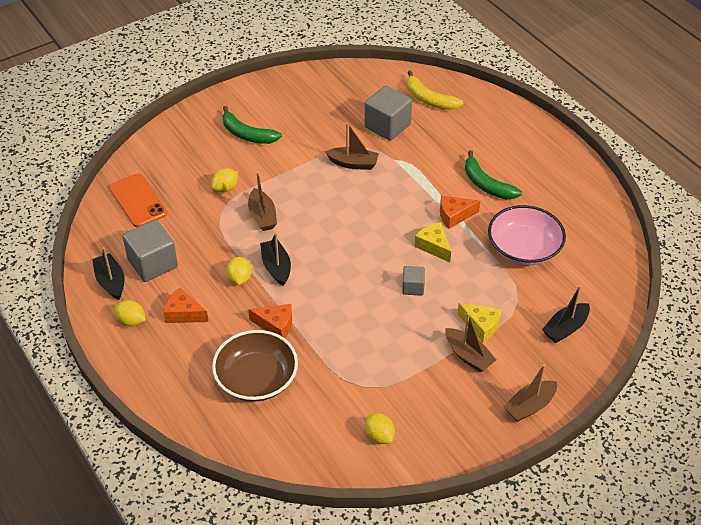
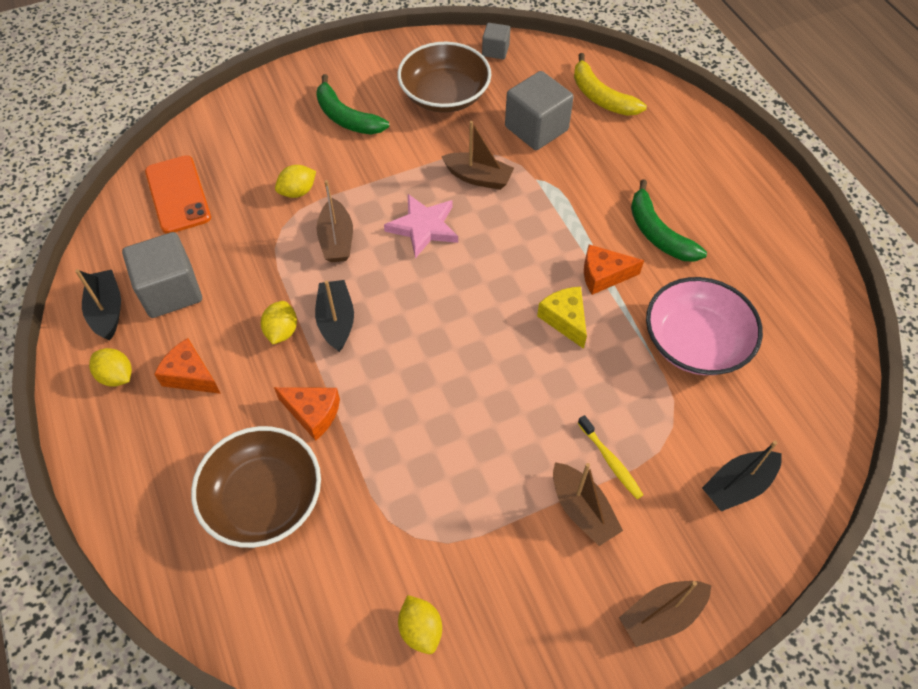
camera: 10 degrees right, 10 degrees up
grey cube [402,266,425,296] -> grey cube moved to [482,23,510,59]
yellow cheese [457,303,502,342] -> yellow toothbrush [578,415,643,499]
none -> pink star [384,194,458,258]
none -> brown bowl [397,42,491,113]

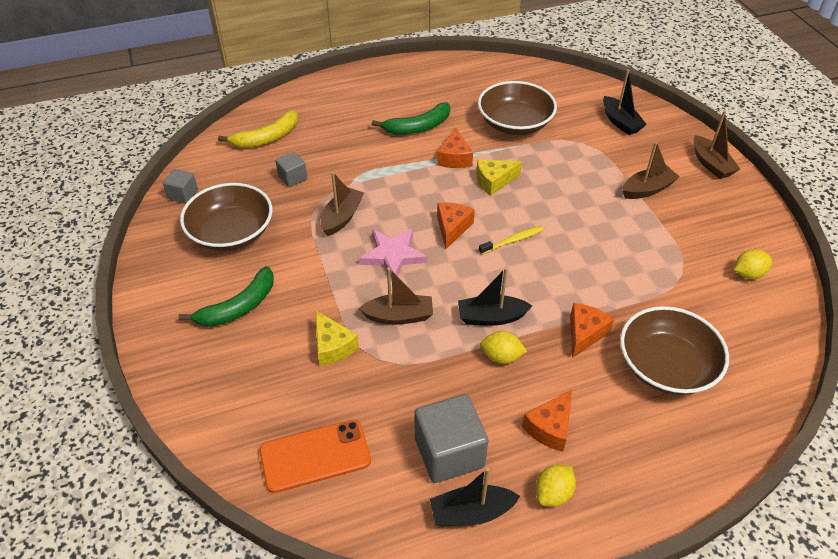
camera: 85 degrees left, 10 degrees down
yellow lemon [275,165,316,198] -> yellow cheese [316,311,359,366]
grey cube [505,71,574,150] -> grey cube [276,152,307,187], size x0.54
yellow toothbrush [578,415,643,499] -> yellow toothbrush moved to [479,226,543,255]
pink bowl [646,277,763,375] -> brown bowl [478,81,557,135]
none -> orange cheese [437,202,475,249]

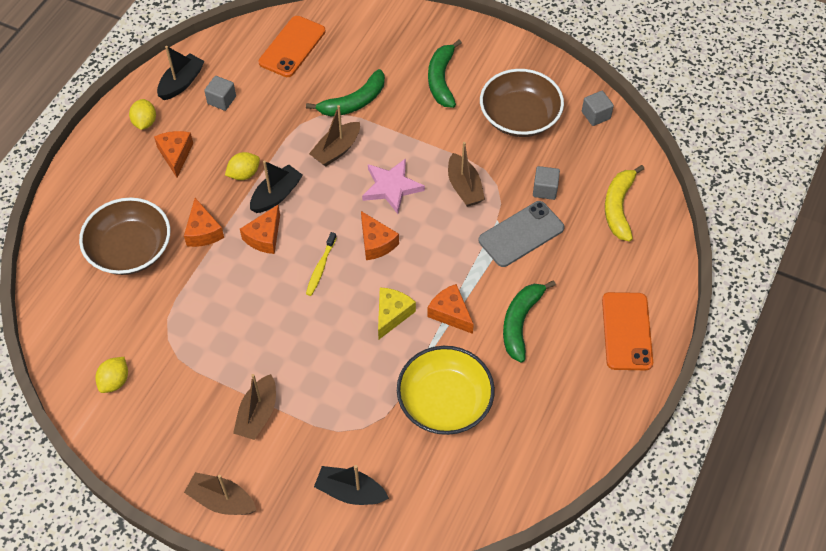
camera: 135 degrees right, 10 degrees up
yellow cheese [316,311,359,366] -> green banana [306,69,385,117]
grey cube [414,394,488,483] -> grey cube [204,76,236,111], size x0.54
brown bowl [478,81,557,135] -> yellow bowl [397,346,495,435]
none -> orange cheese [240,205,280,254]
none -> grey phone [479,201,564,267]
none -> orange phone [602,292,653,370]

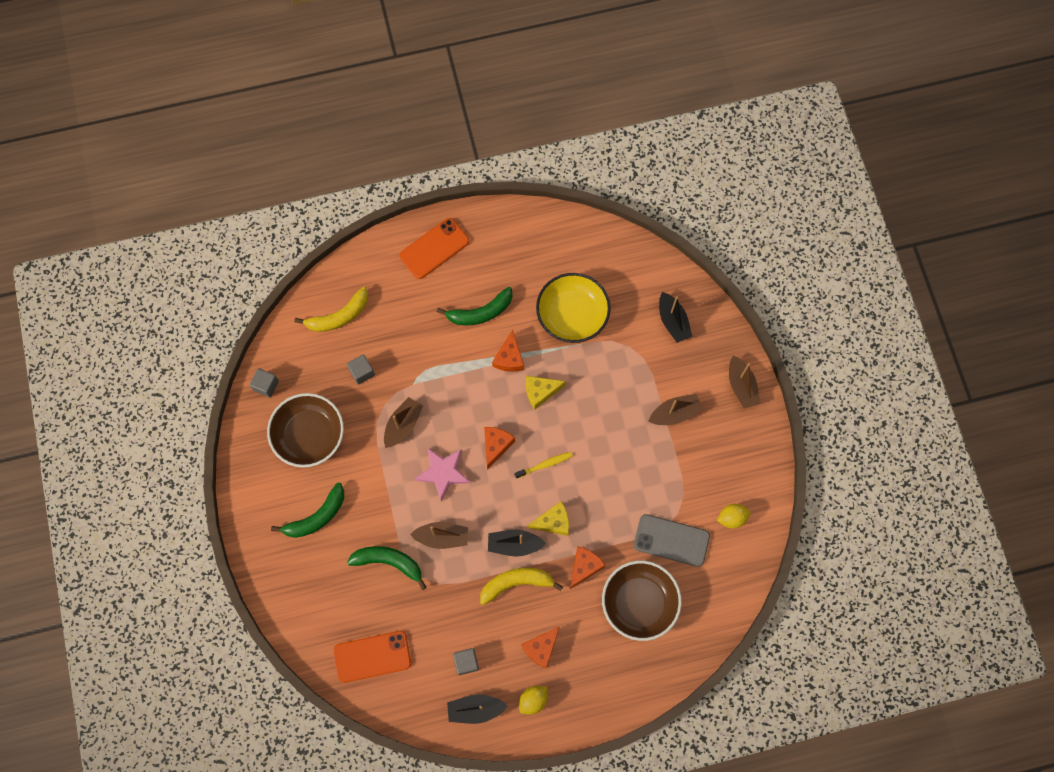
camera: 130 degrees left, 15 degrees up
yellow lemon [225,152,260,180] -> yellow banana [480,568,563,605]
orange cheese [240,205,280,254] -> yellow cheese [528,501,569,536]
grey phone [479,201,564,267] -> grey phone moved to [634,514,710,567]

